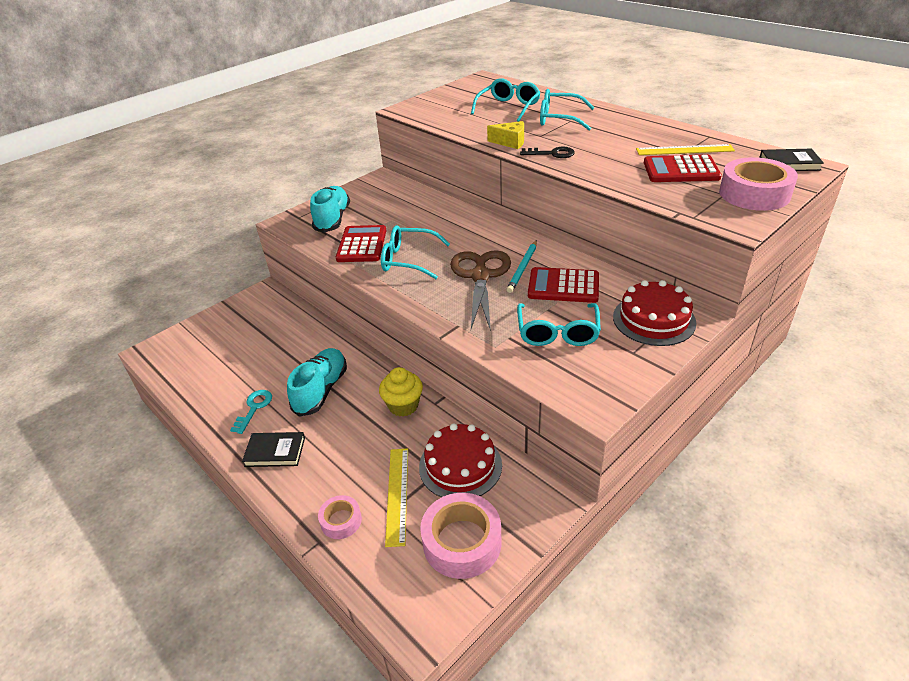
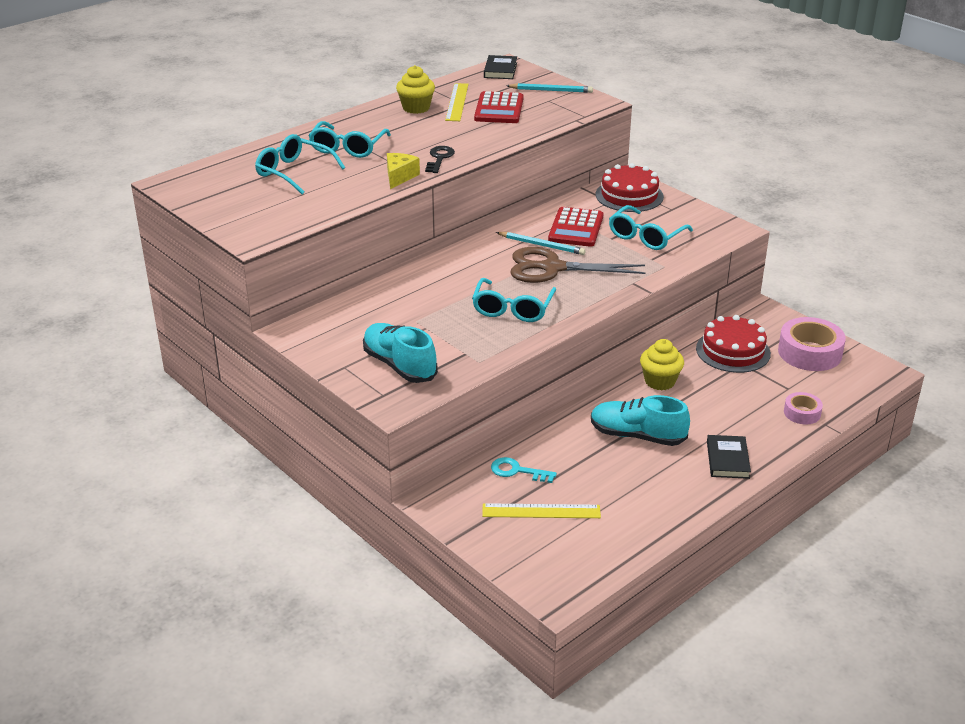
camera: 90 degrees left, 5 degrees down
turquoise key [230,390,272,434] -> turquoise key moved to [491,457,557,483]
turquoise shoe [310,186,350,233] -> turquoise shoe turned 45 degrees clockwise [363,323,438,383]
red calculator [336,225,386,262] -> none
yellow ruler [385,448,408,547] -> yellow ruler moved to [482,503,601,518]
turquoise glasses [517,303,601,346] -> turquoise glasses turned 120 degrees clockwise [609,205,693,250]
pink tape [719,157,798,211] -> turquoise pencil [506,83,593,93]
none -> yellow cupcake [396,65,435,114]

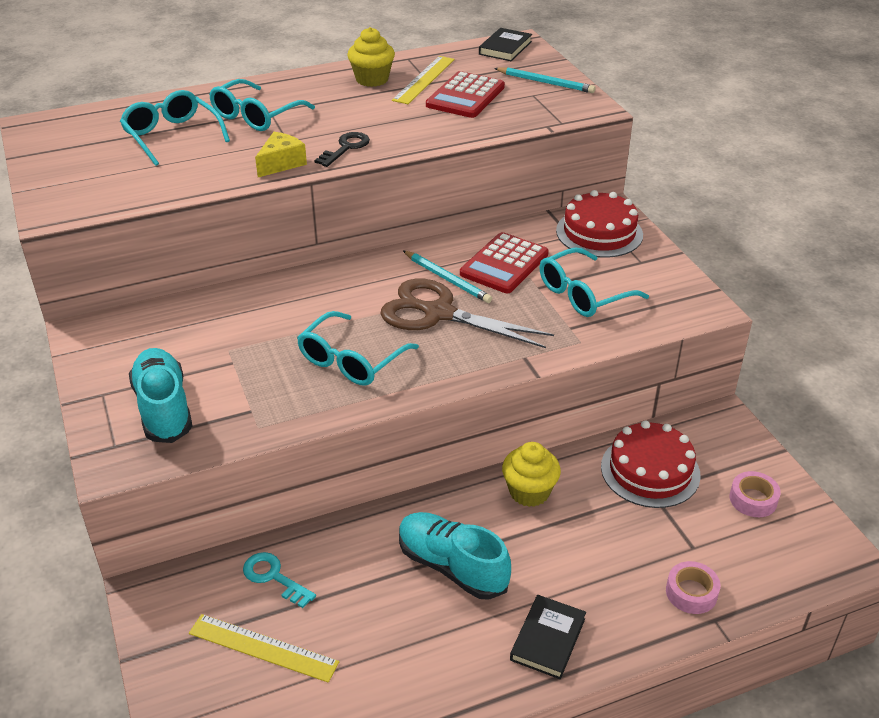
camera: 20 degrees right, 5 degrees up
pink tape [778,317,846,371] -> pink tape [729,471,781,517], size x0.54

